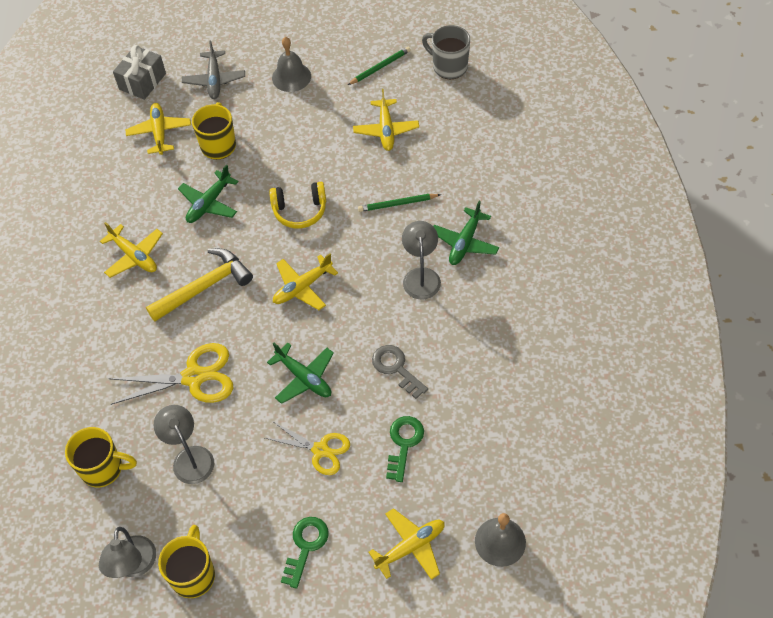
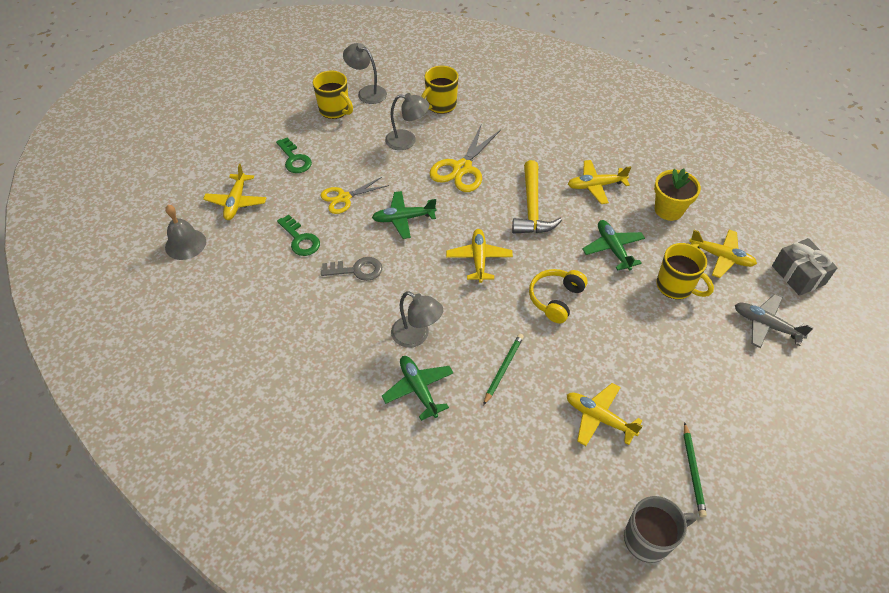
camera: 125 degrees right, 5 degrees down
grey bell [272,37,311,92] -> none
none -> yellow flower pot [654,168,701,221]

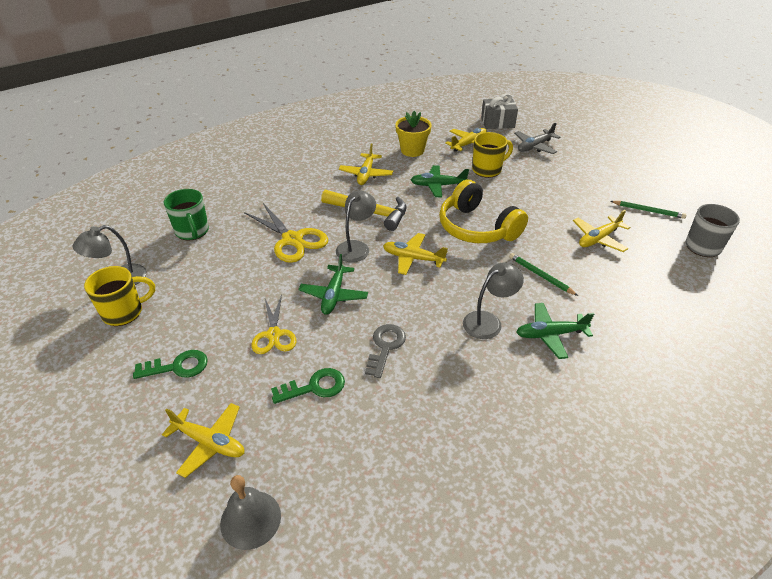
camera: 70 degrees left, 10 degrees down
grey lamp [385,93,429,150] -> grey lamp moved to [336,190,376,262]
yellow mug [421,66,458,114] -> green mug [164,189,209,240]
yellow headphones [529,269,588,323] -> yellow headphones [439,180,528,243], size x1.59

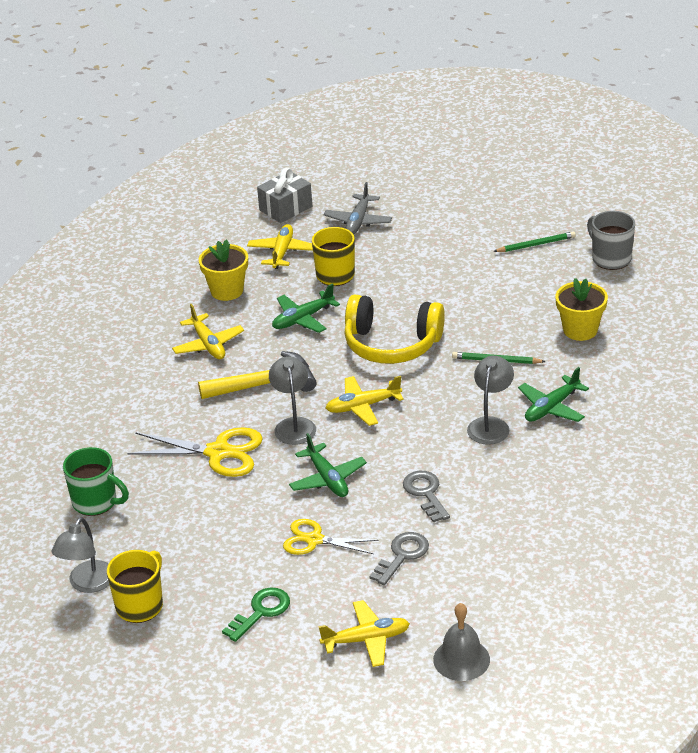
camera: 35 degrees left, 5 degrees down
yellow scissors [252,294,296,354] -> yellow scissors turned 150 degrees clockwise [283,519,379,555]
green key [271,368,345,404] -> grey key [369,532,429,585]
yellow plane [573,210,630,252] -> none
none -> yellow flower pot [555,278,608,341]

